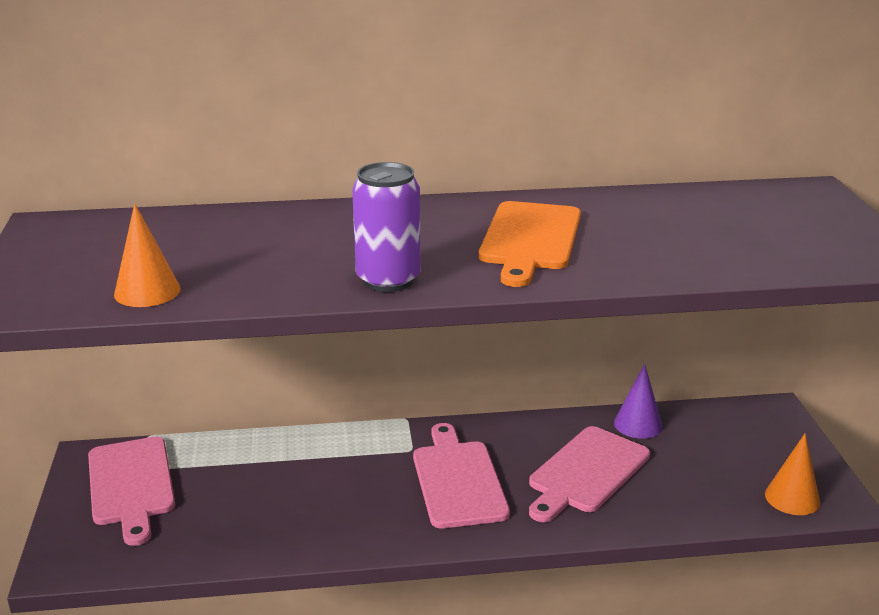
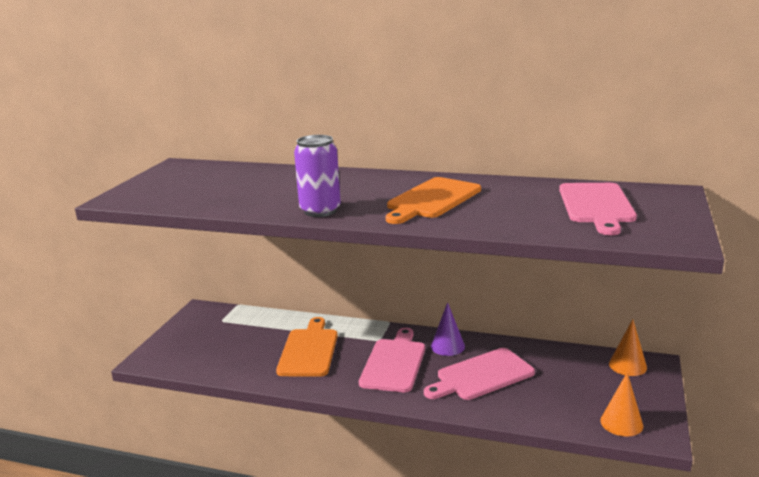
camera: 25 degrees right, 5 degrees down
pink cutting board [88,436,175,546] -> pink cutting board moved to [559,183,637,235]
orange cone [114,203,181,307] -> orange cone moved to [609,319,647,376]
purple cone [614,364,663,439] -> purple cone moved to [431,302,465,356]
none -> orange cutting board [276,317,338,377]

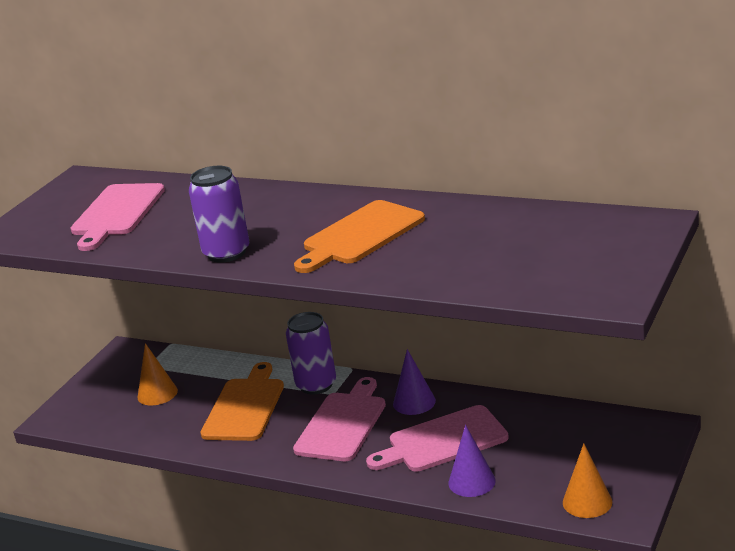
camera: 10 degrees right, 5 degrees up
pink cutting board [559,183,637,235] -> pink cutting board moved to [71,183,165,251]
orange cone [609,319,647,376] -> orange cone moved to [137,343,178,405]
none -> purple can [286,312,336,395]
none -> purple cone [448,425,496,497]

